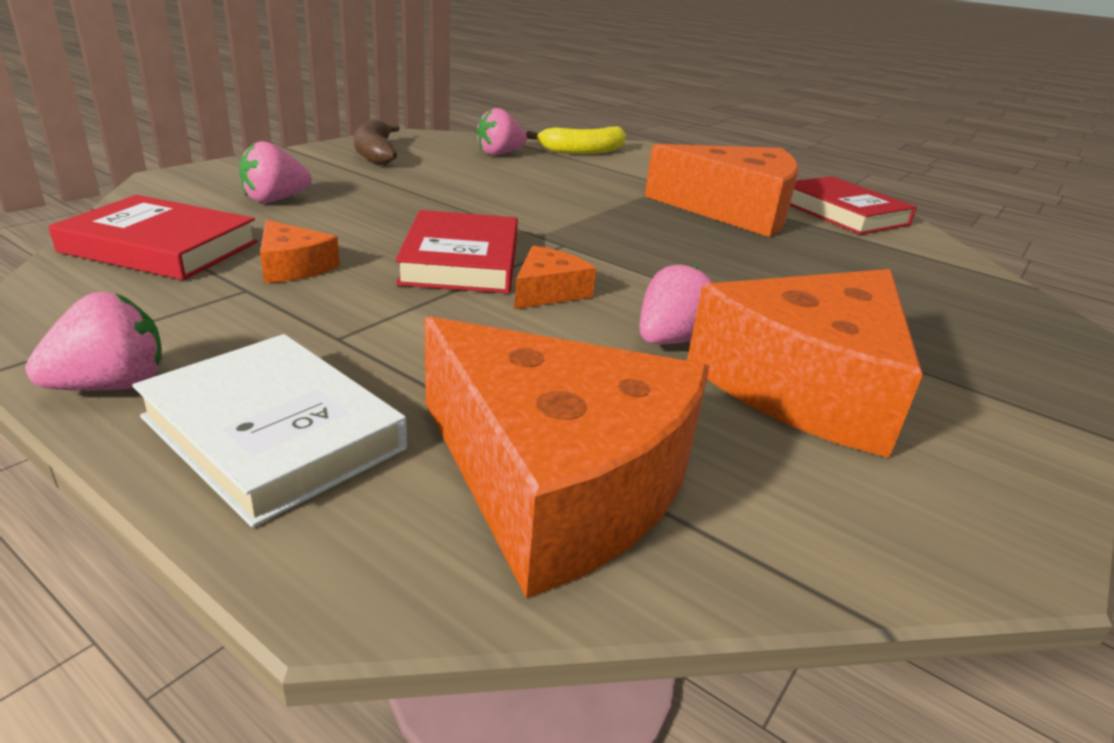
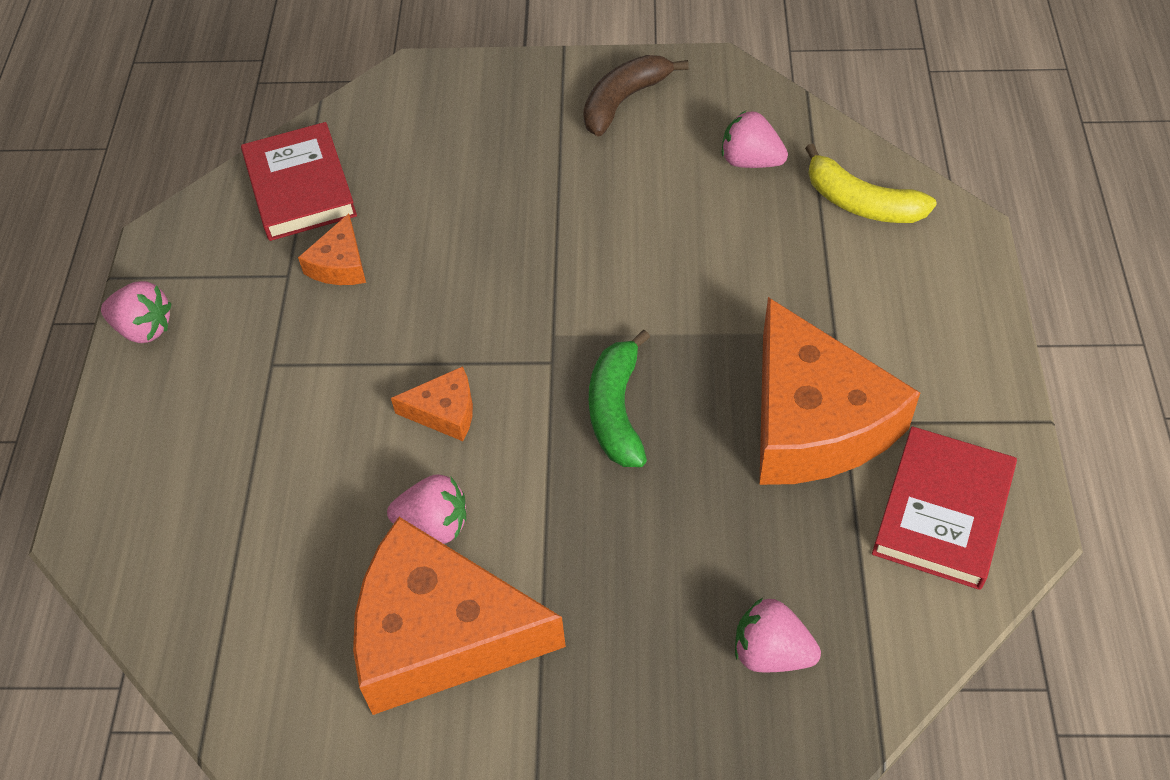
camera: 60 degrees right, 25 degrees up
white book [132,334,407,527] -> none
pink strawberry [239,141,312,203] -> pink strawberry moved to [735,598,821,672]
red book [395,210,518,293] -> none
orange cheese [425,316,709,598] -> none
none -> green banana [589,330,650,467]

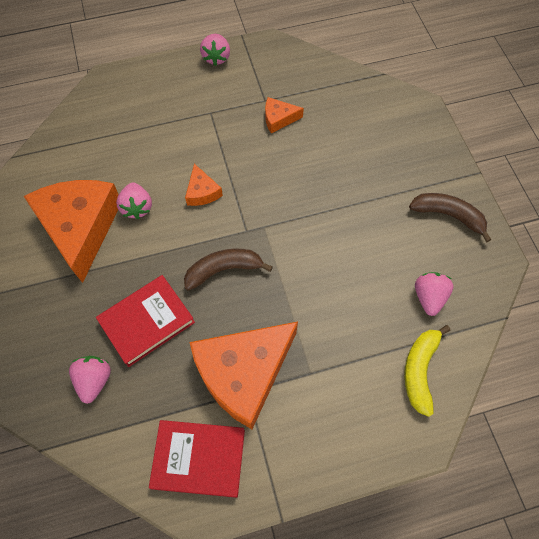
camera: 70 degrees right, 10 degrees up
red book [241,122,357,241] -> red book moved to [96,275,195,367]
green banana [589,330,650,467] -> brown banana [184,249,273,291]

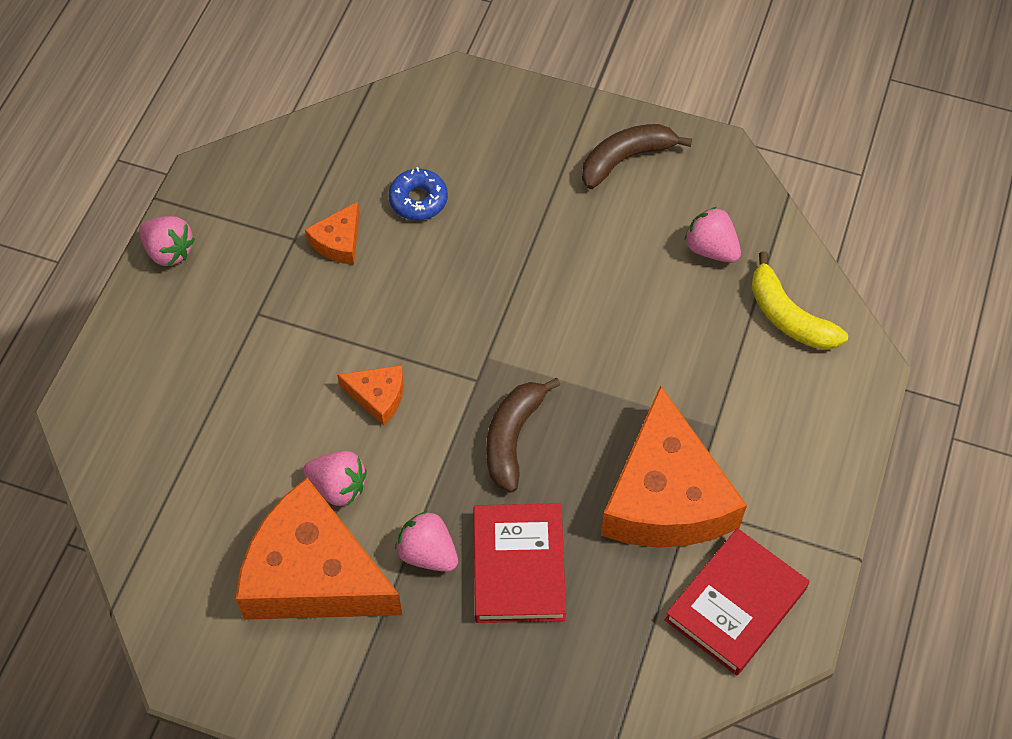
camera: 55 degrees left, 5 degrees down
pink strawberry [69,356,111,404] -> pink strawberry moved to [395,511,458,572]
none -> blue donut [388,167,448,220]

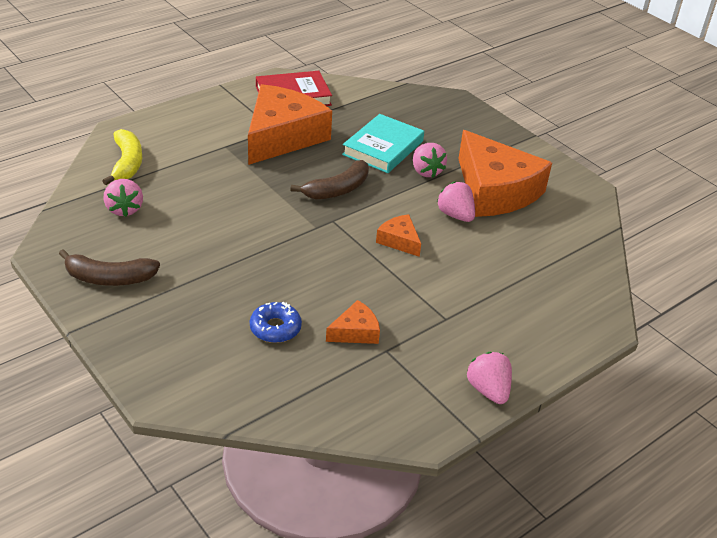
camera: 150 degrees left, 20 degrees down
red book [473,503,566,623] -> turquoise book [342,114,424,173]

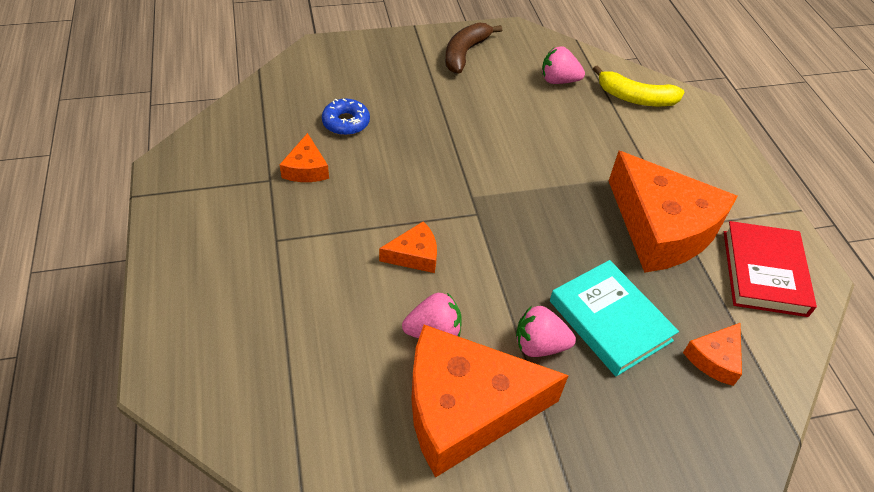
camera: 115 degrees right, 10 degrees up
brown banana [290,160,369,200] -> none
pink strawberry [467,352,512,404] -> none
none -> orange cheese [683,323,742,386]

